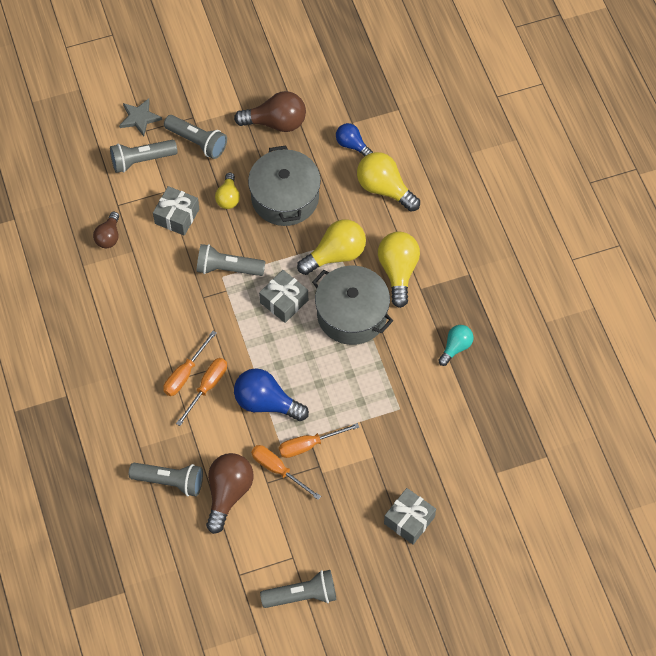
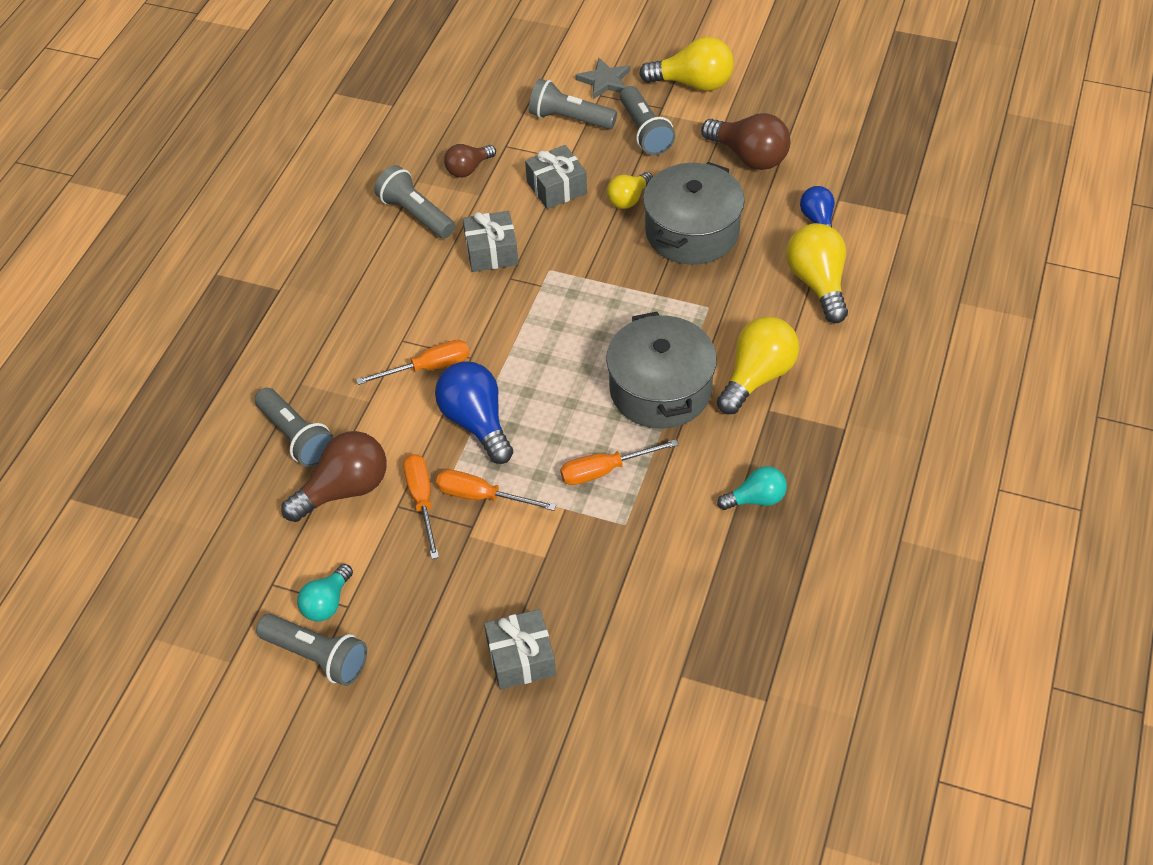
camera: 40 degrees right, 10 degrees down
orange screwdriver [163,331,216,396] -> orange screwdriver moved to [560,439,679,485]
grey flashlight [196,244,265,276] -> grey flashlight moved to [374,165,455,239]
grey gift [259,270,308,323] -> grey gift moved to [463,211,518,272]
yellow light bulb [297,219,366,275] -> yellow light bulb moved to [639,36,734,91]
none -> turquoise light bulb [297,564,353,622]

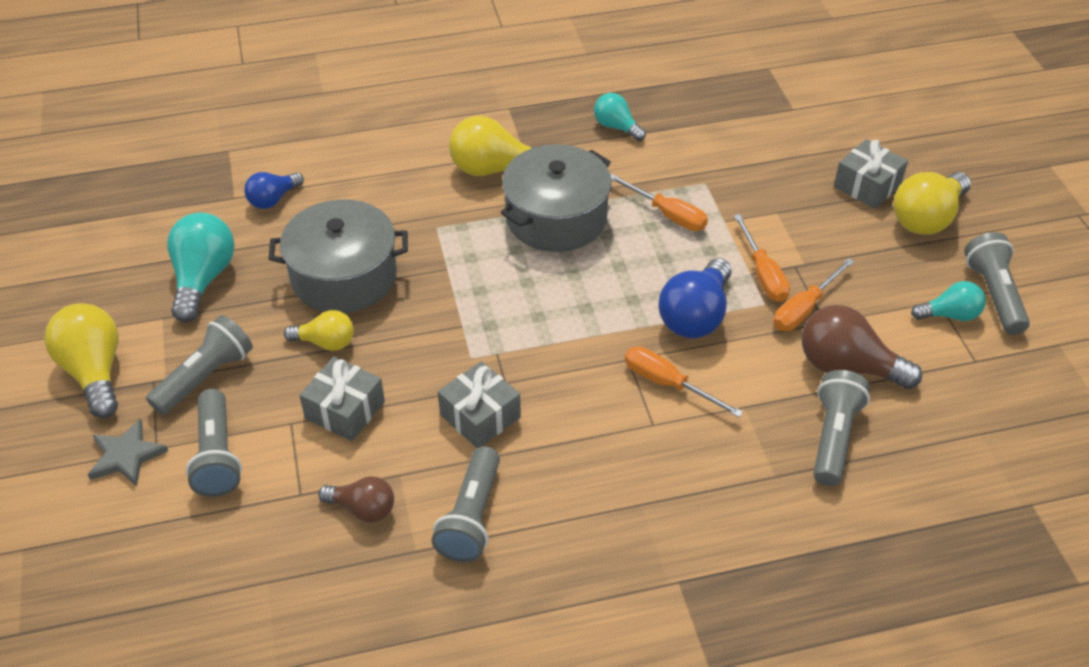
camera: 125 degrees left, 5 degrees down
brown light bulb [701,113,790,170] -> turquoise light bulb [167,213,235,322]
yellow light bulb [786,223,848,323] -> yellow light bulb moved to [893,172,971,235]

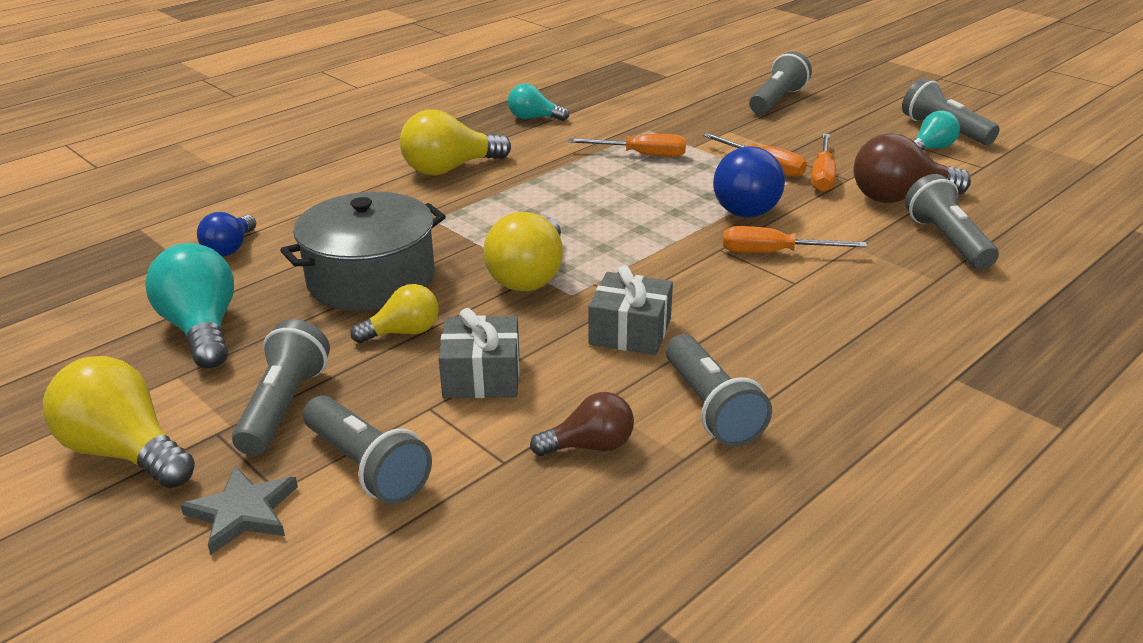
camera: 30 degrees left, 15 degrees down
grey pot [501,144,612,252] -> none
grey gift [834,139,908,209] -> grey flashlight [749,51,812,114]
yellow light bulb [893,172,971,235] -> yellow light bulb moved to [484,212,563,291]

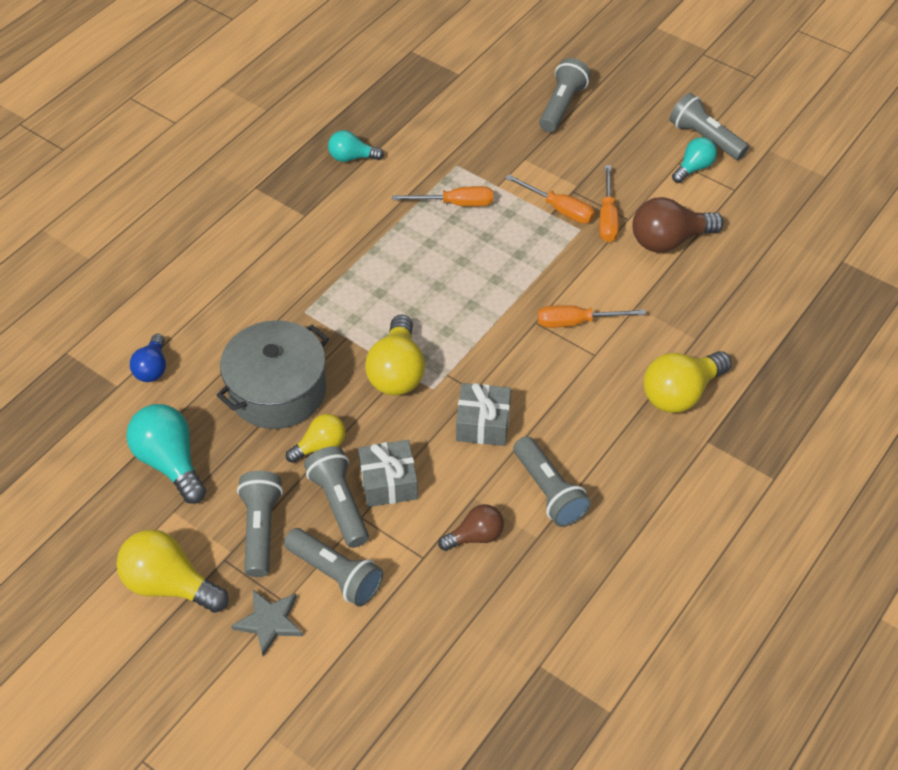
camera: 10 degrees left, 20 degrees up
yellow light bulb [400,110,511,176] -> yellow light bulb moved to [643,351,732,413]
blue light bulb [713,146,785,218] -> none
grey flashlight [905,174,999,270] -> grey flashlight moved to [304,446,369,548]

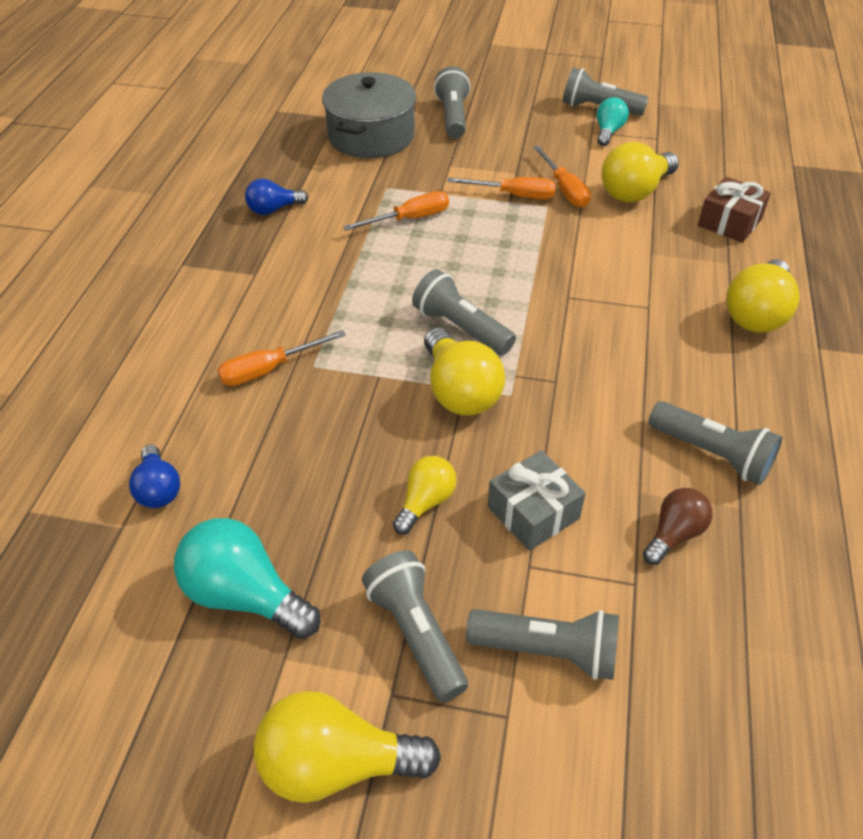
camera: 25 degrees left, 5 degrees down
grey pot [217,320,329,429] -> grey pot moved to [322,72,416,158]
grey star [231,590,303,656] -> none
grey flashlight [304,446,369,548] -> grey flashlight moved to [412,269,516,355]
turquoise light bulb [328,130,384,162] -> blue light bulb [245,179,308,215]
grey gift [456,383,511,446] -> none
orange screwdriver [538,305,646,328] -> orange screwdriver moved to [218,330,346,386]
brown light bulb [632,197,724,252] -> yellow light bulb [602,142,679,203]
none -> brown gift [698,176,771,243]

